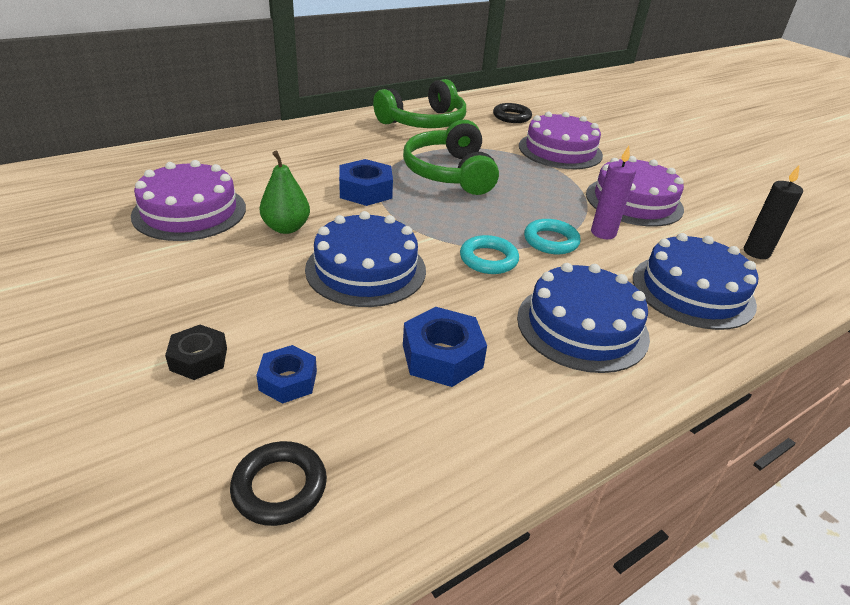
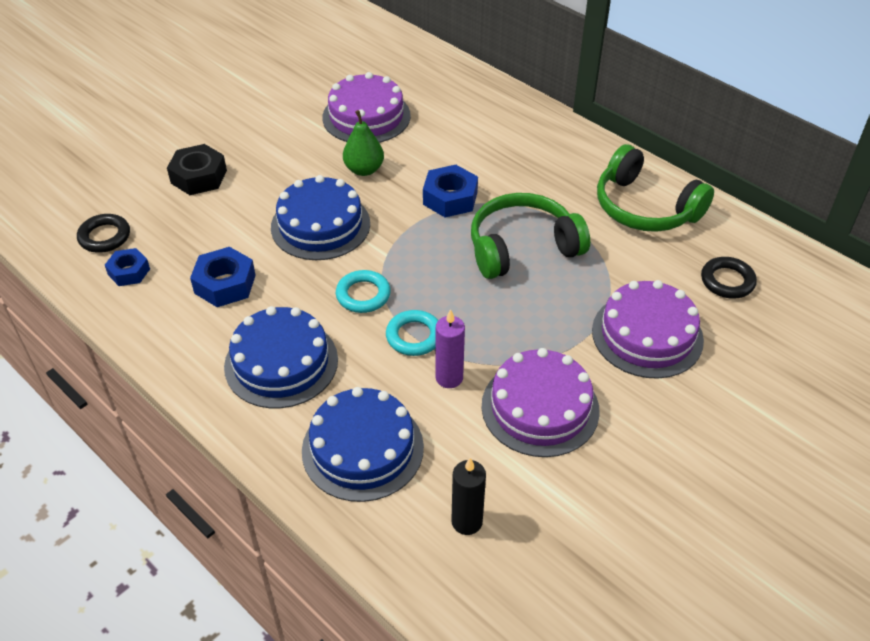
camera: 80 degrees right, 10 degrees up
black nut [165,324,227,380] -> black nut [167,144,227,195], size x1.51
blue nut [256,345,317,404] -> blue nut moved to [105,248,150,286]

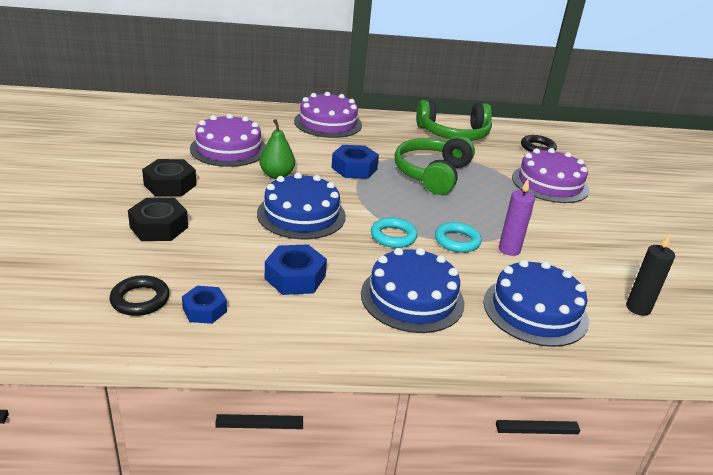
camera: 50 degrees left, 15 degrees down
purple cake [482,348,600,457] -> purple cake moved to [294,92,362,138]
none -> black nut [142,159,196,196]

